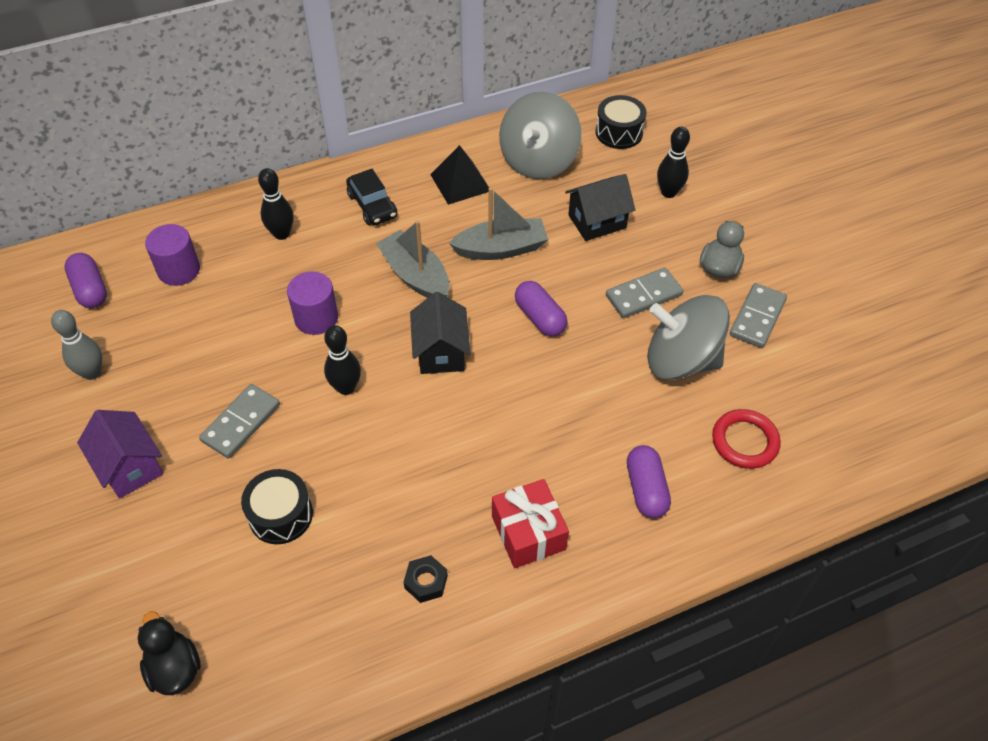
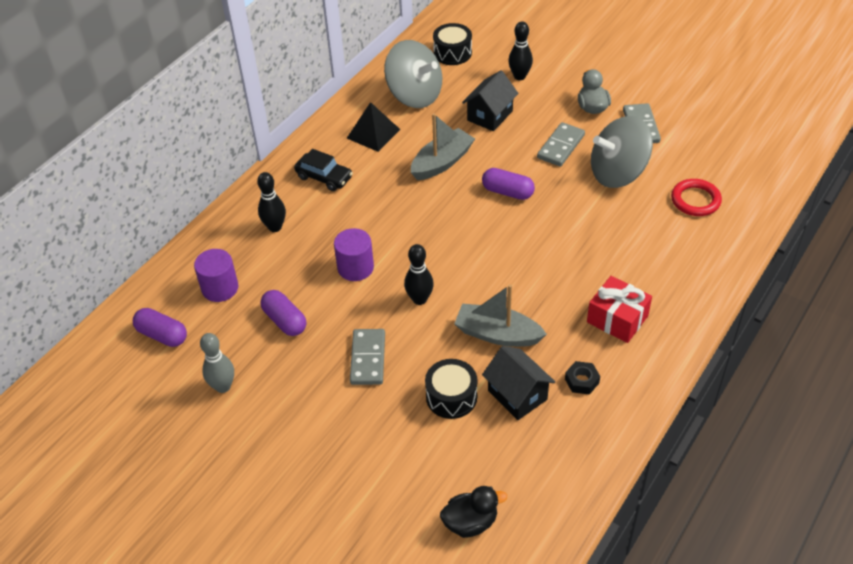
camera: 30 degrees left, 5 degrees down
purple house [77,410,163,499] -> none
black duck [138,611,201,695] -> black duck turned 135 degrees clockwise [440,486,507,538]
grey boat [376,220,450,298] -> grey boat moved to [454,284,547,347]
black house [410,292,471,374] -> black house moved to [482,346,555,420]
grey spinning top [499,92,581,179] -> grey spinning top turned 45 degrees counterclockwise [384,40,442,108]
purple capsule [627,445,671,518] -> purple capsule moved to [260,290,306,336]

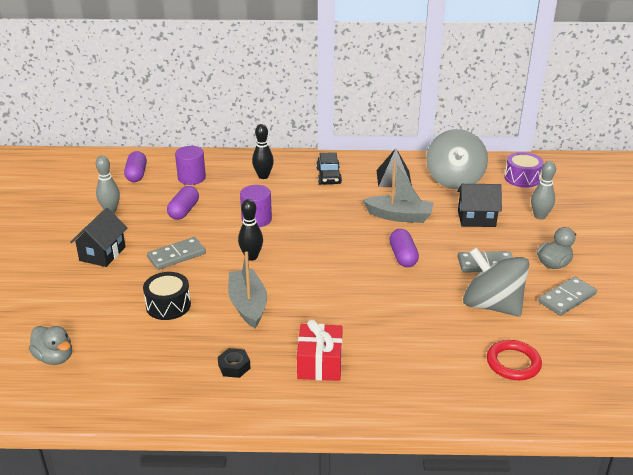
camera: 55 degrees right, 15 degrees down
black drum [433,23,472,65] -> purple drum [505,152,544,188]
black duck [440,486,507,538] -> grey duck [29,326,72,365]
black house [482,346,555,420] -> black house moved to [70,207,127,267]
black bowling pin [508,21,533,80] -> grey bowling pin [531,161,556,220]

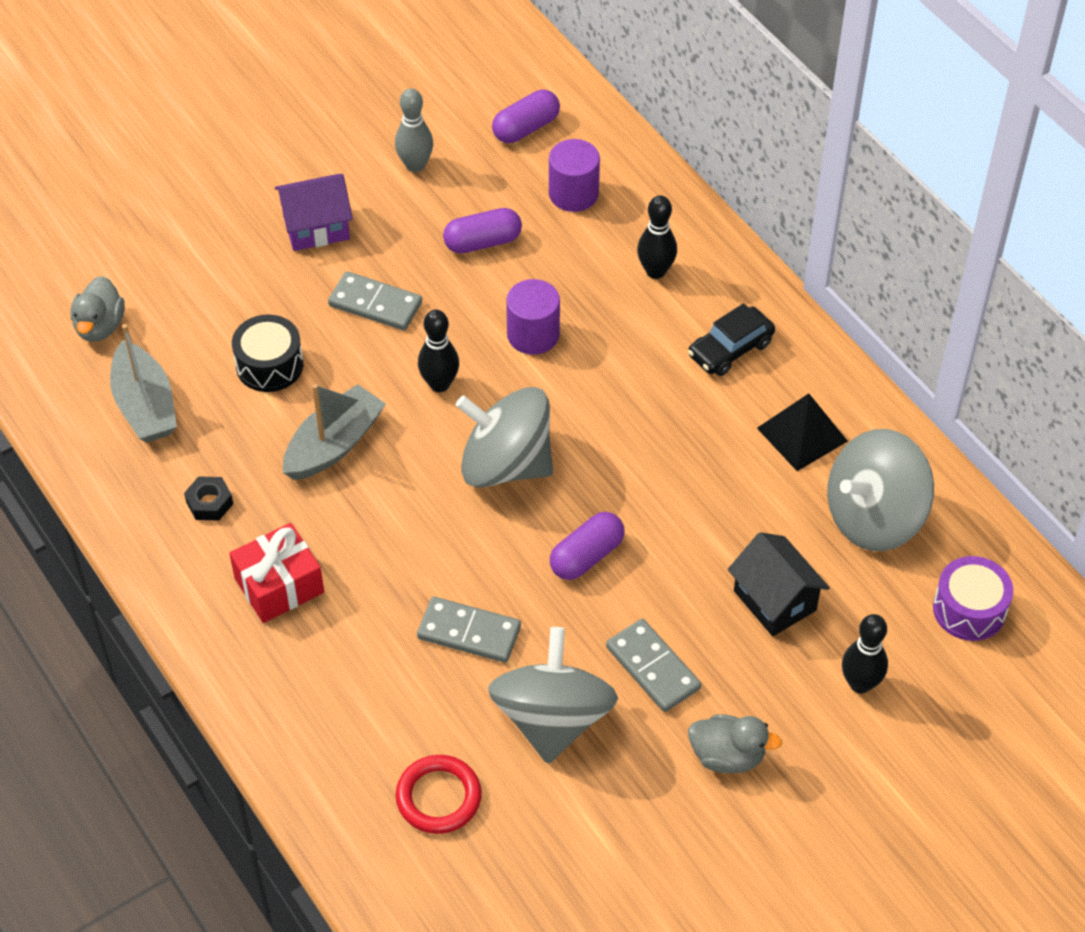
camera: 55 degrees right, 20 degrees up
black house [70,207,127,267] -> purple house [275,174,353,251]
grey boat [363,161,434,223] -> grey boat moved to [110,324,177,442]
grey bowling pin [531,161,556,220] -> black bowling pin [842,614,888,694]
grey domino [538,277,597,316] -> grey domino moved to [417,597,521,663]
none -> grey spinning top [456,387,553,487]

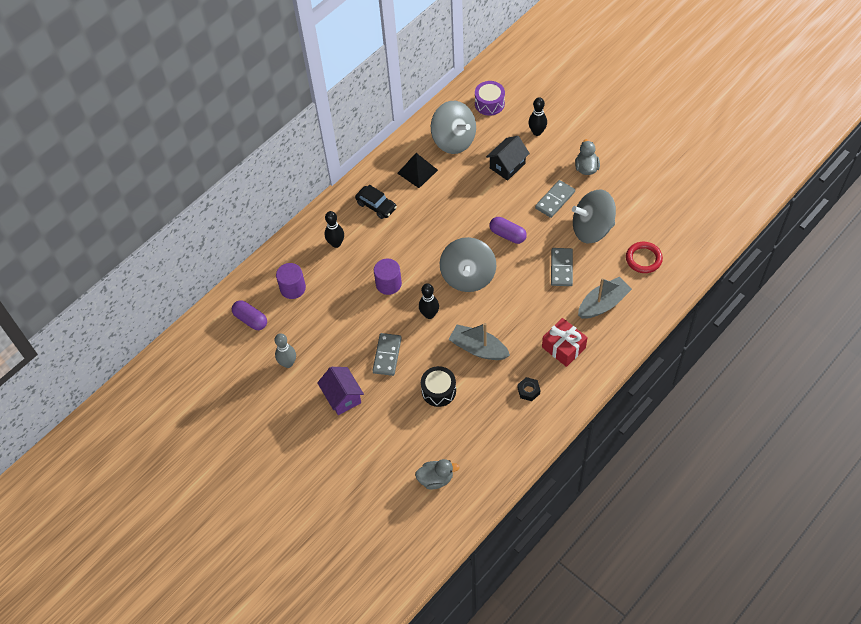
camera: 100 degrees left, 5 degrees up
grey boat [110,324,177,442] -> grey boat moved to [578,277,632,319]
purple capsule [443,208,522,253] -> none

